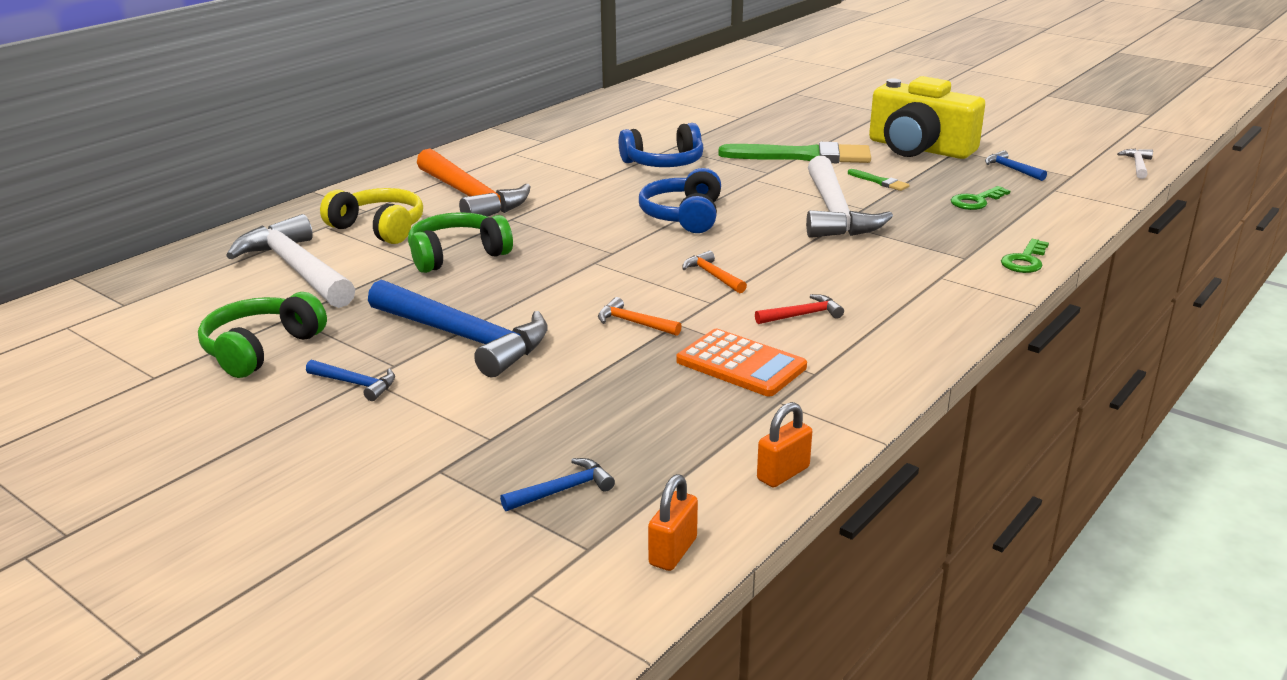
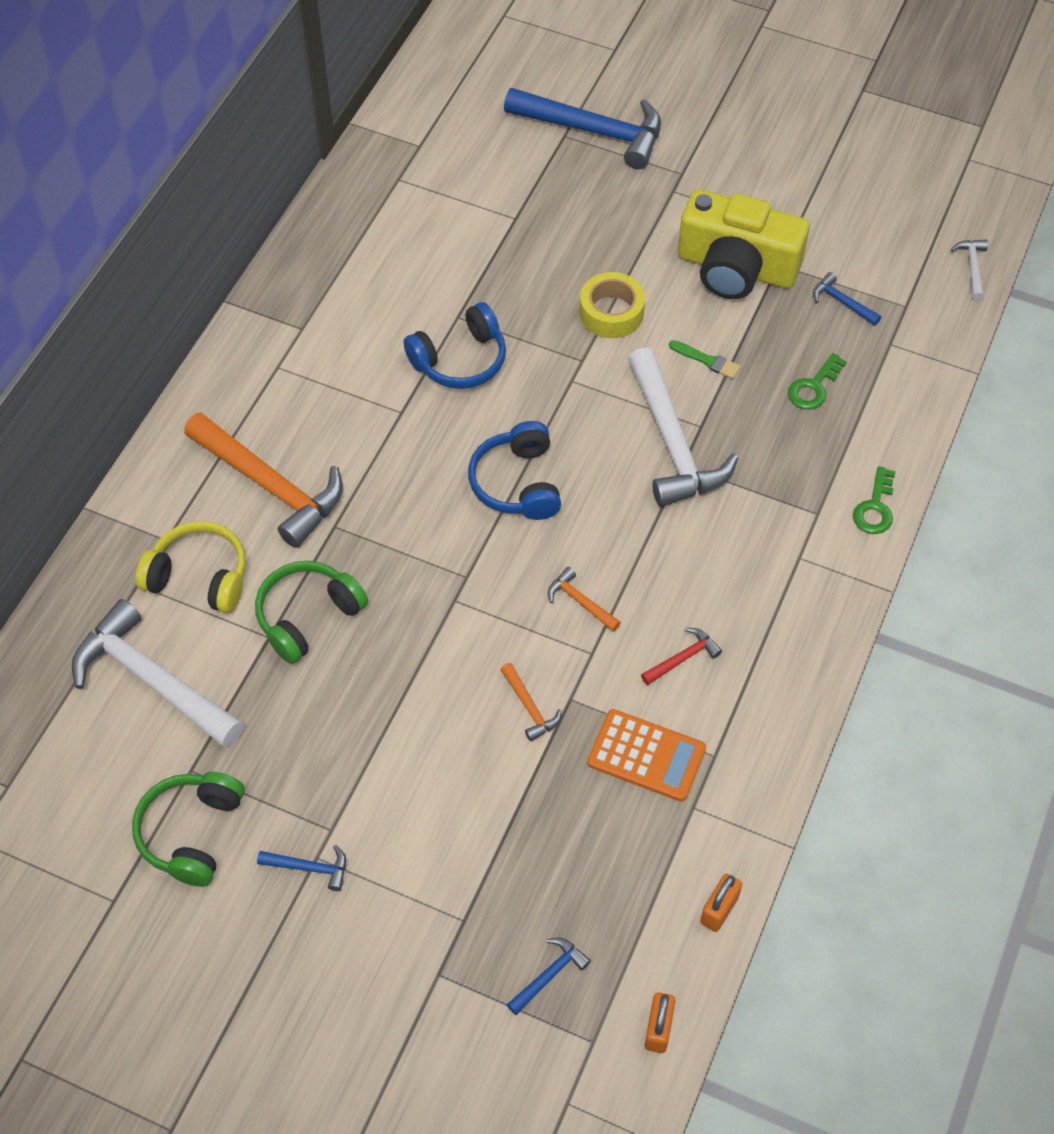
camera: 15 degrees left, 30 degrees up
blue hammer [368,280,548,377] -> blue hammer moved to [504,88,661,169]
orange hammer [598,297,682,336] -> orange hammer turned 135 degrees counterclockwise [500,663,562,742]
green brush [719,142,871,163] -> yellow tape [580,272,645,338]

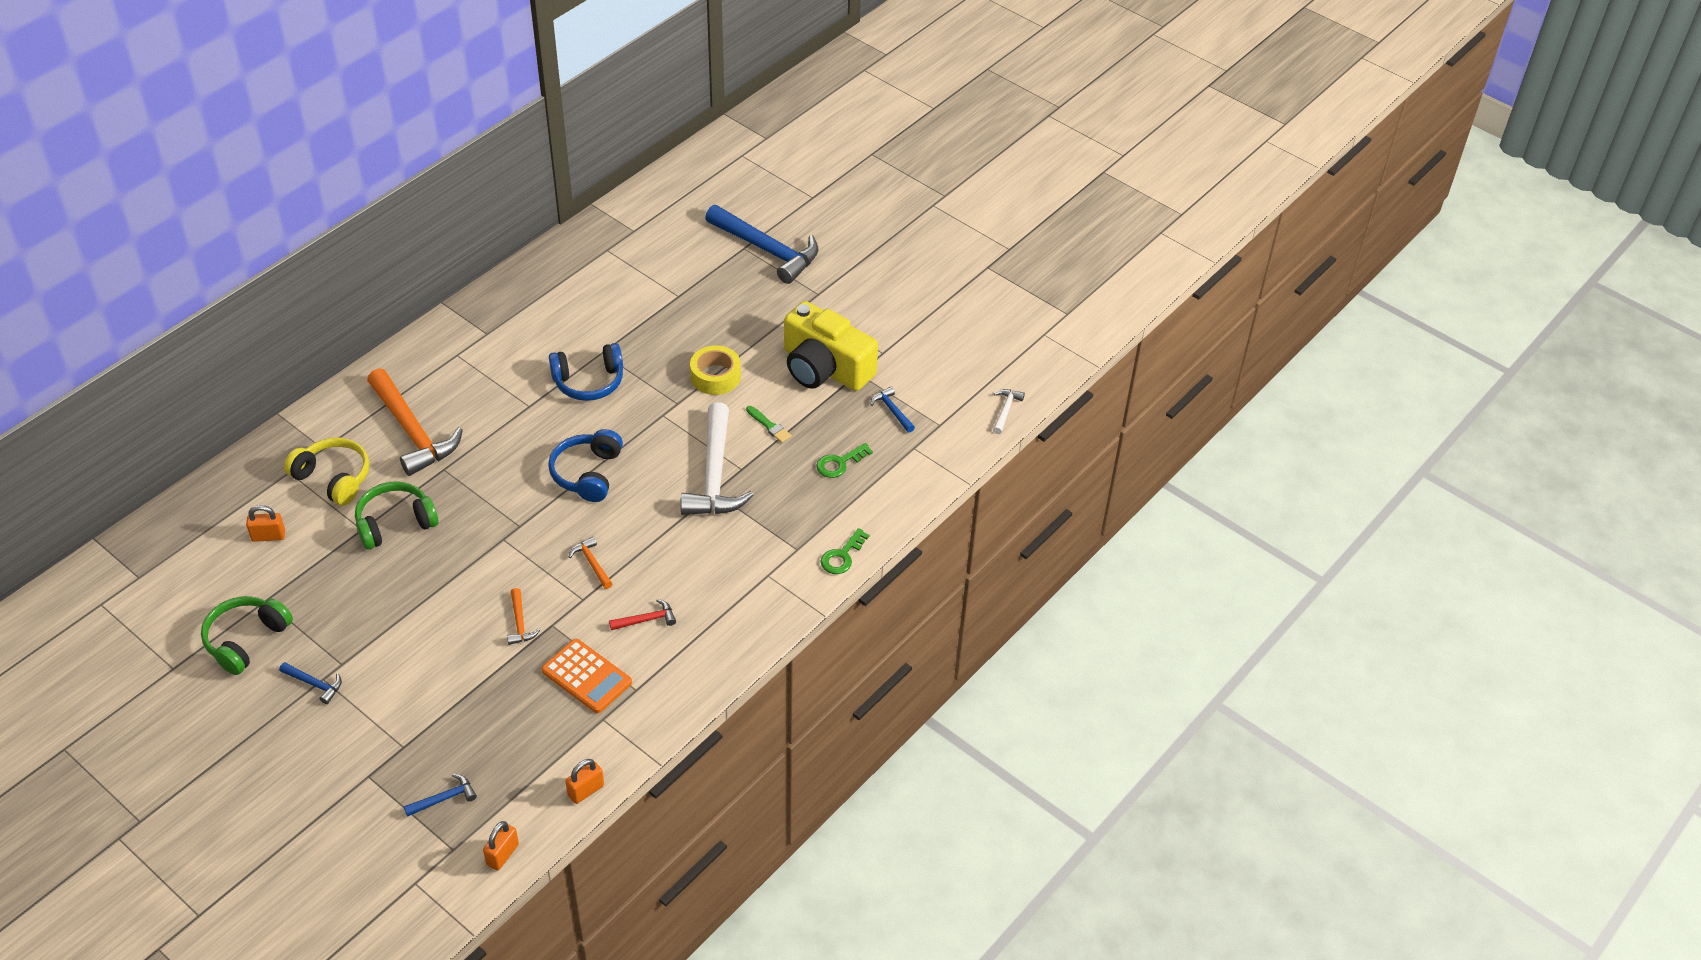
camera: 15 degrees right, 10 degrees down
white hammer [72,599,244,748] -> orange padlock [246,505,285,542]

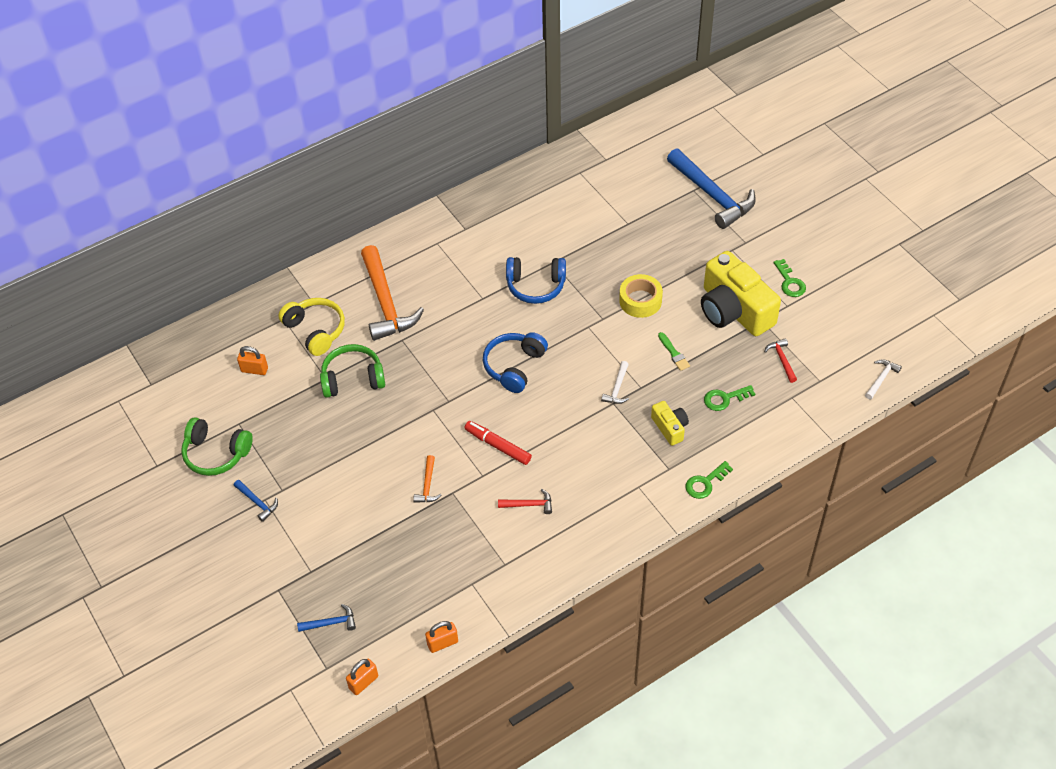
camera: 20 degrees right, 5 degrees up
green headphones [201,596,293,675] -> green headphones turned 120 degrees counterclockwise [181,417,253,476]
orange calculator [541,639,632,713] -> none
orange hammer [569,537,613,589] -> red marker [465,421,532,465]
white hammer [680,402,754,515] -> white hammer [601,361,629,404], size x0.43
blue hammer [871,387,915,433] -> red hammer [764,338,797,383]
none -> yellow camera [651,401,689,446]
none -> green key [773,259,806,297]

